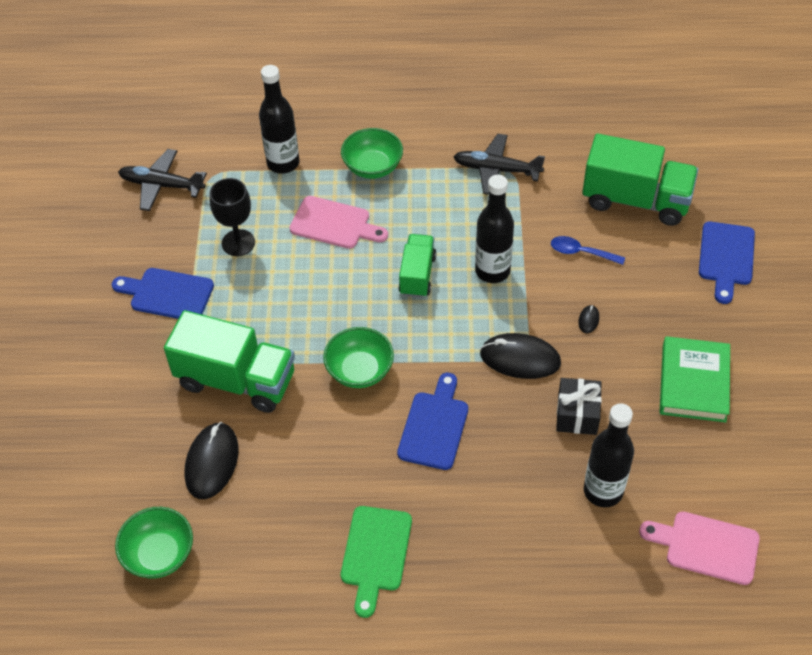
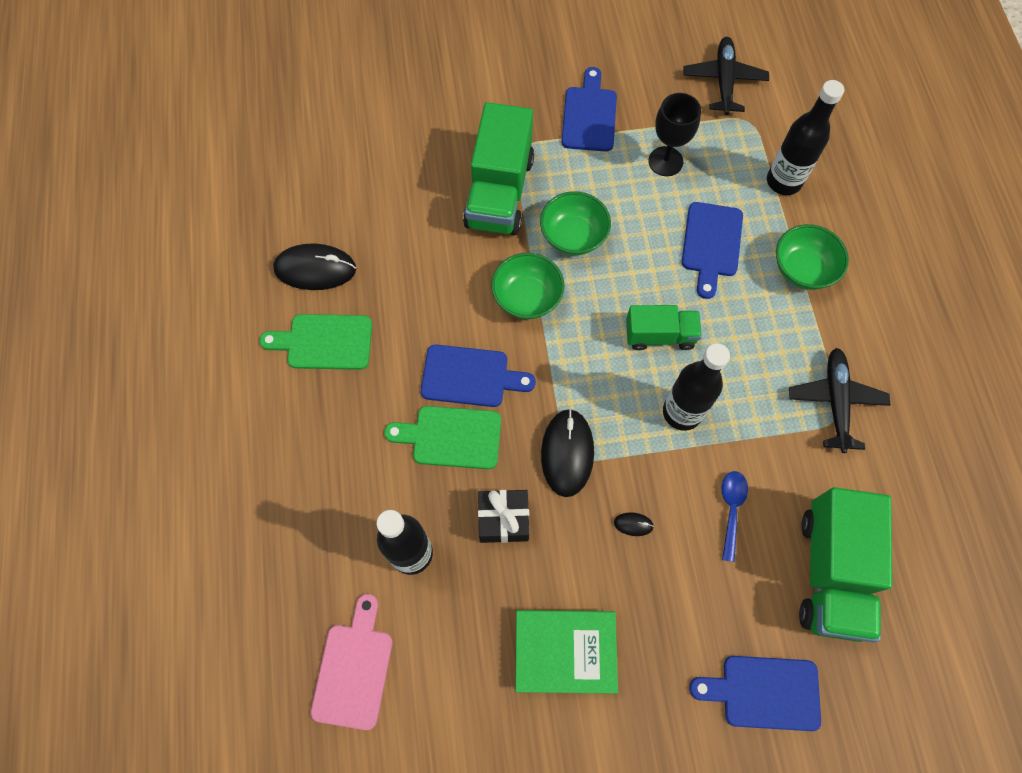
camera: 80 degrees right, 15 degrees up
green bowl [115,507,193,579] -> green bowl moved to [540,191,611,255]
black mouse [184,422,239,499] -> black mouse moved to [273,243,356,290]
pink cutting board [289,196,388,249] -> blue cutting board [682,202,743,299]
none -> green cutting board [384,406,501,469]

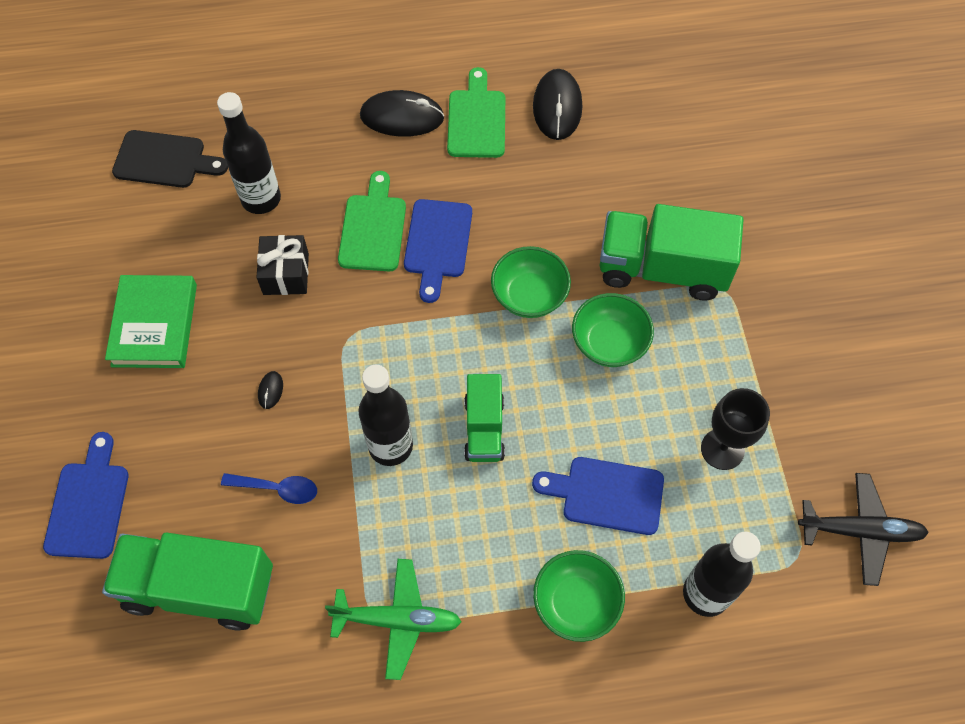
camera: 90 degrees right, 5 degrees down
pink cutting board [311,594,392,730] -> black cutting board [112,130,228,188]
black mouse [541,408,594,497] -> black mouse moved to [360,90,444,137]
blue cutting board [561,67,617,152] -> none
black plane [789,348,890,453] -> green plane [325,559,462,680]

